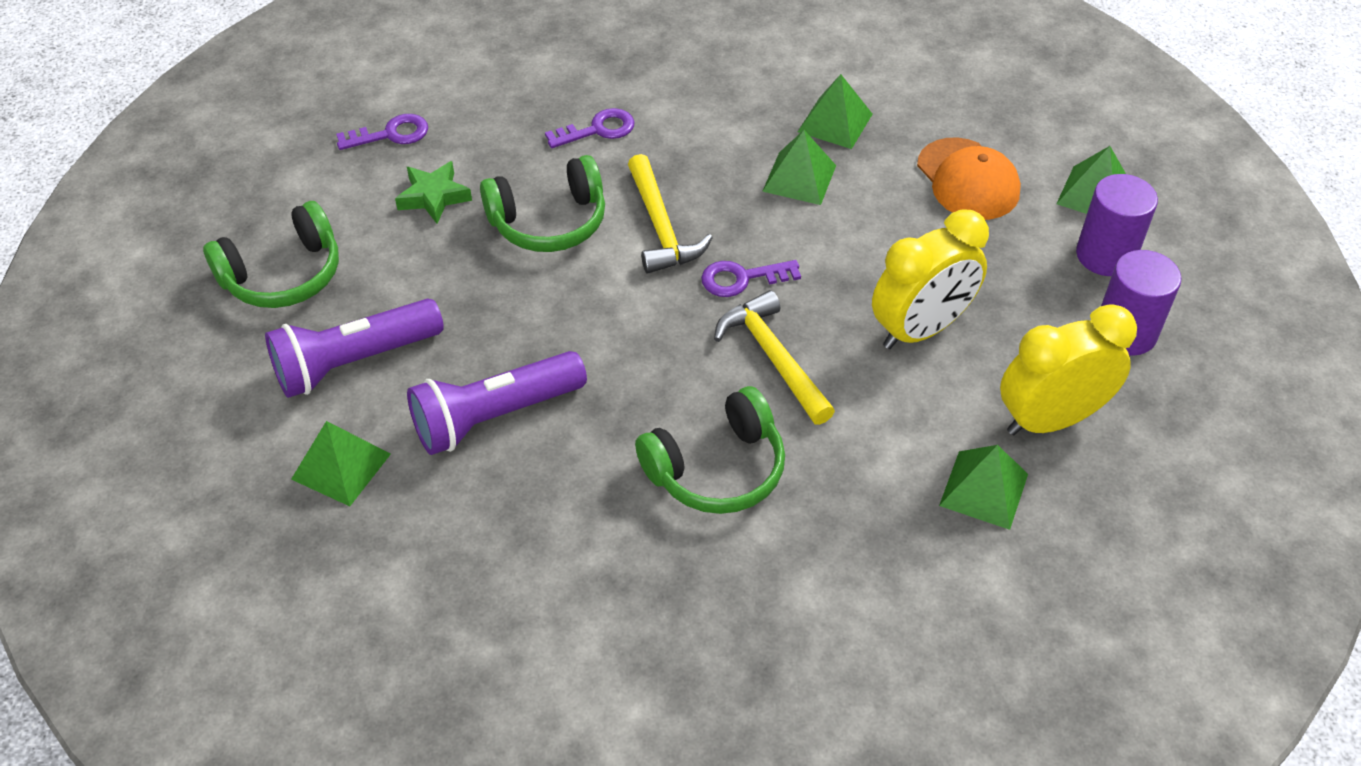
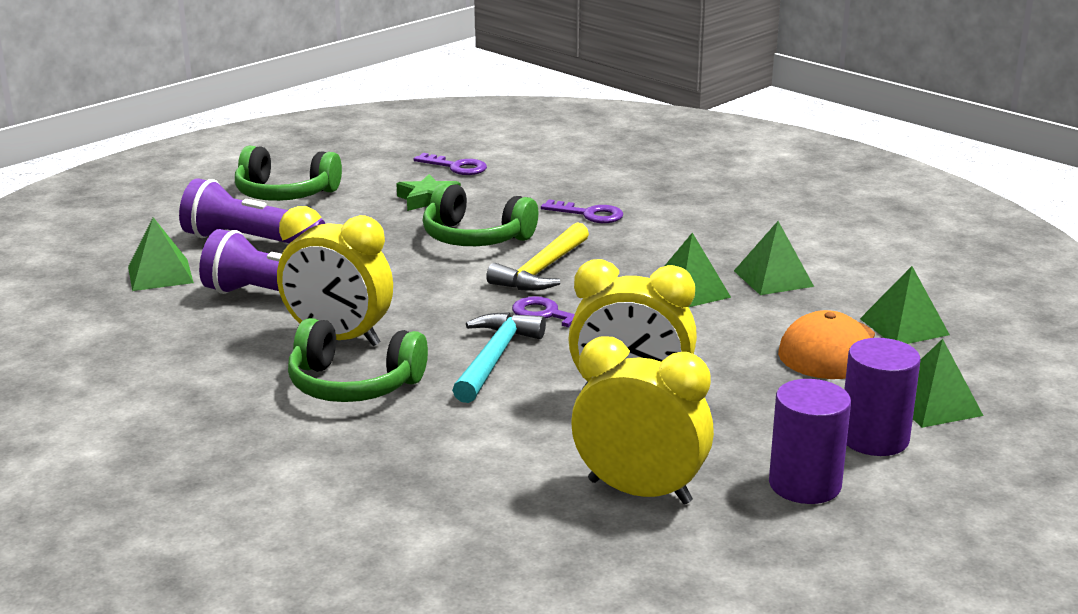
camera: 45 degrees right, 25 degrees down
yellow hammer [714,290,835,425] -> turquoise hammer [452,312,546,403]
green pyramid [939,445,1028,530] -> green pyramid moved to [860,266,950,344]
none -> yellow clock [277,206,393,346]

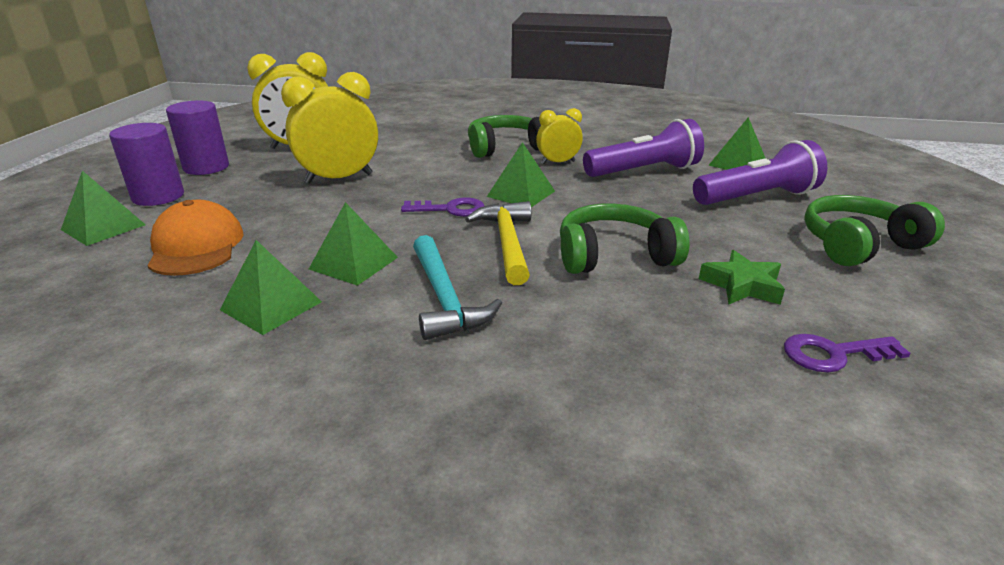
camera: 145 degrees right, 5 degrees up
yellow clock [277,206,393,346] -> yellow clock [536,108,583,164], size x0.56
turquoise hammer [452,312,546,403] -> turquoise hammer moved to [413,235,502,340]
purple key [541,199,623,223] -> none
green pyramid [860,266,950,344] -> green pyramid moved to [487,142,555,207]

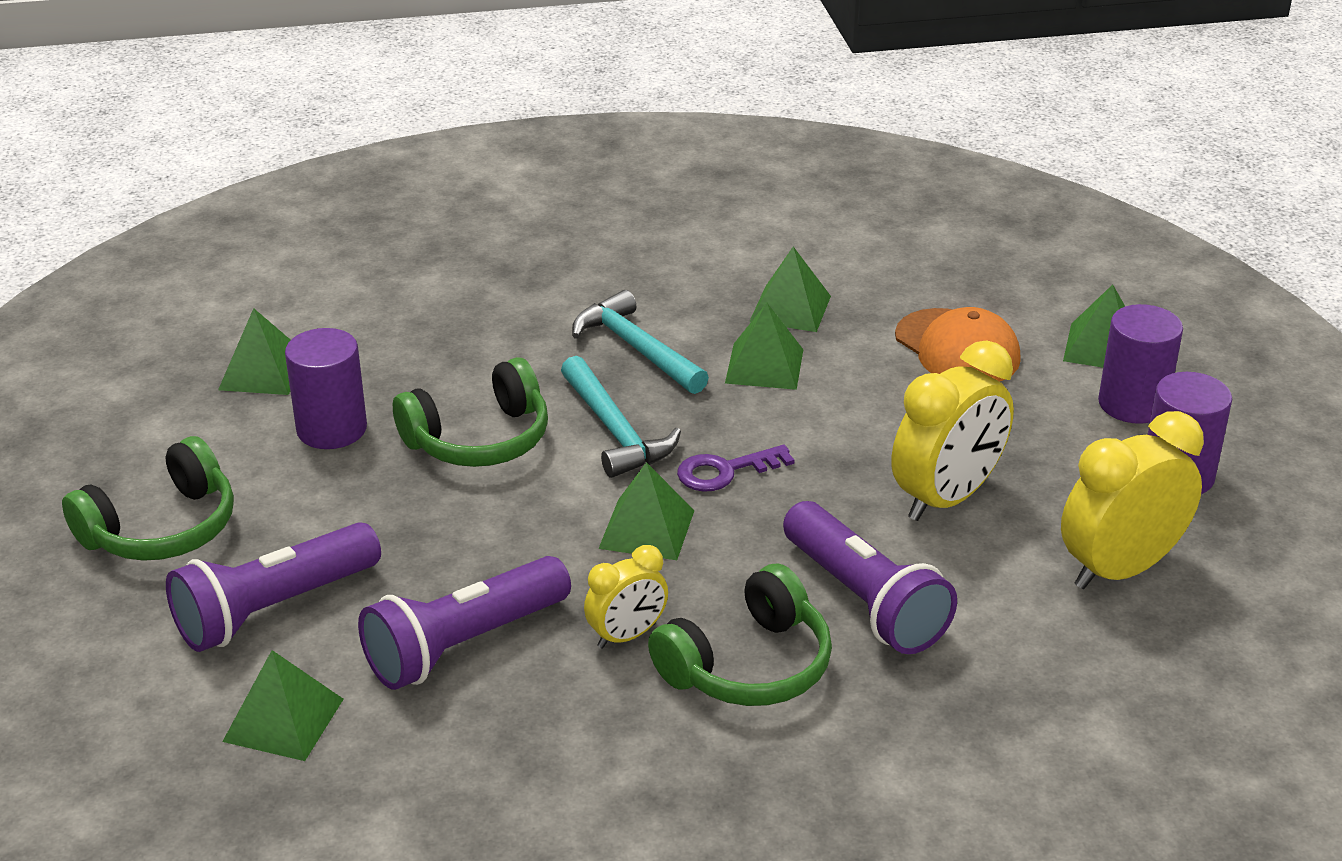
camera: 160 degrees right, 5 degrees up
yellow hammer [465,201,531,285] -> turquoise hammer [561,356,681,478]
green star [699,250,785,305] -> purple cylinder [285,328,367,449]
purple key [784,334,911,373] -> green pyramid [218,308,290,395]
none -> purple flashlight [783,501,957,654]

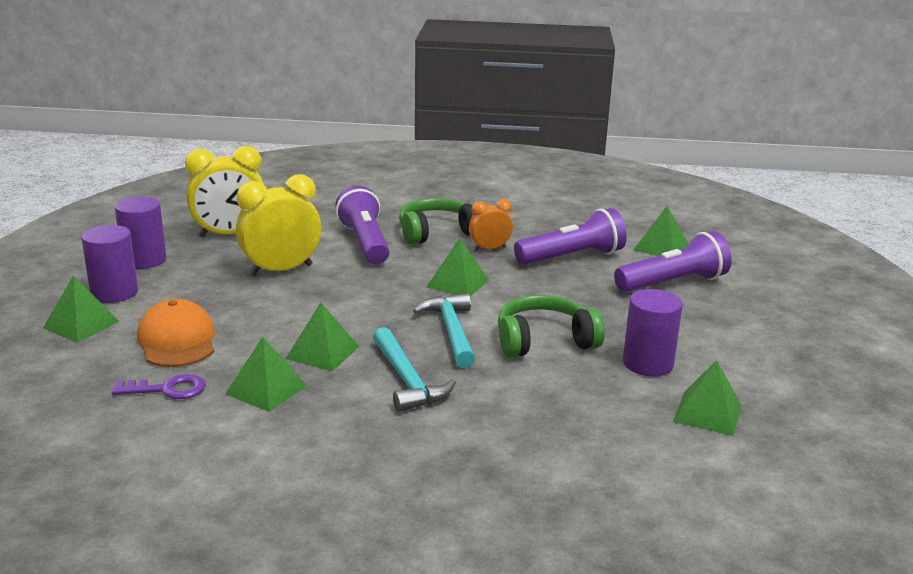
camera: 165 degrees left, 10 degrees down
green headphones [62,436,234,561] -> none
yellow clock [584,545,668,648] -> orange clock [469,199,513,251]
purple key [677,445,794,492] -> purple key moved to [112,374,206,399]

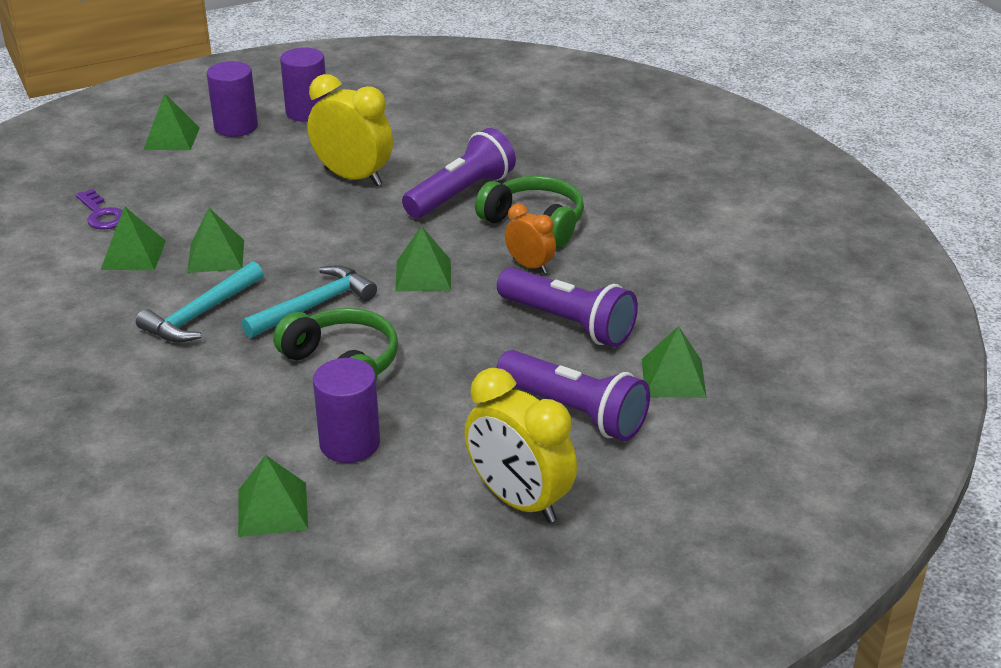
camera: 60 degrees right, 10 degrees up
orange cap [137,299,215,367] -> none
yellow clock [185,146,264,237] -> yellow clock moved to [464,368,577,523]

